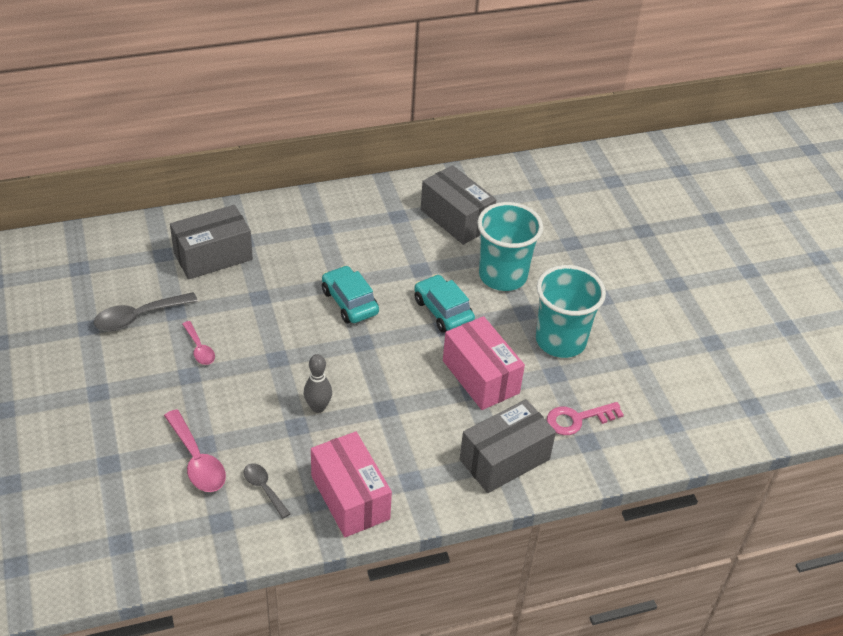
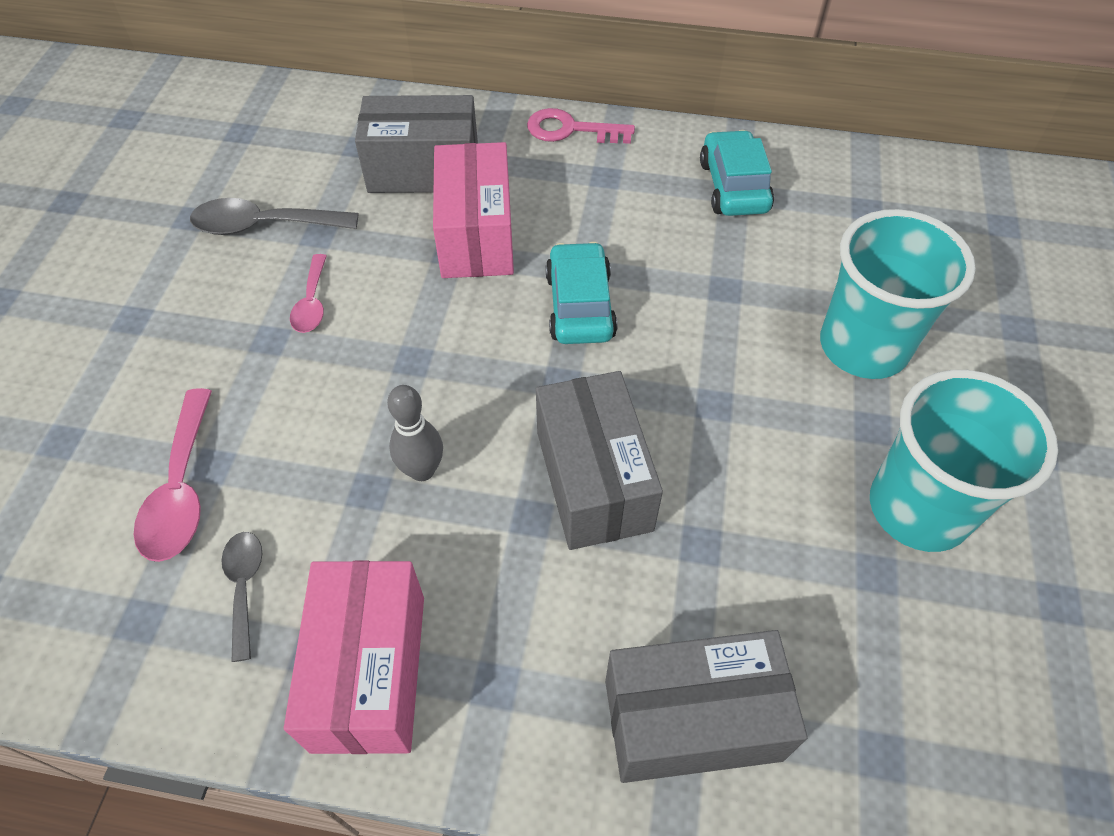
camera: 30 degrees right, 10 degrees up
turquoise car [414,274,475,333] -> turquoise car moved to [700,130,774,216]
grey box [421,165,496,245] -> grey box moved to [536,371,663,550]
pink box [443,316,525,410] -> pink box moved to [433,142,514,278]
pink key [547,402,624,435] -> pink key moved to [527,108,635,144]

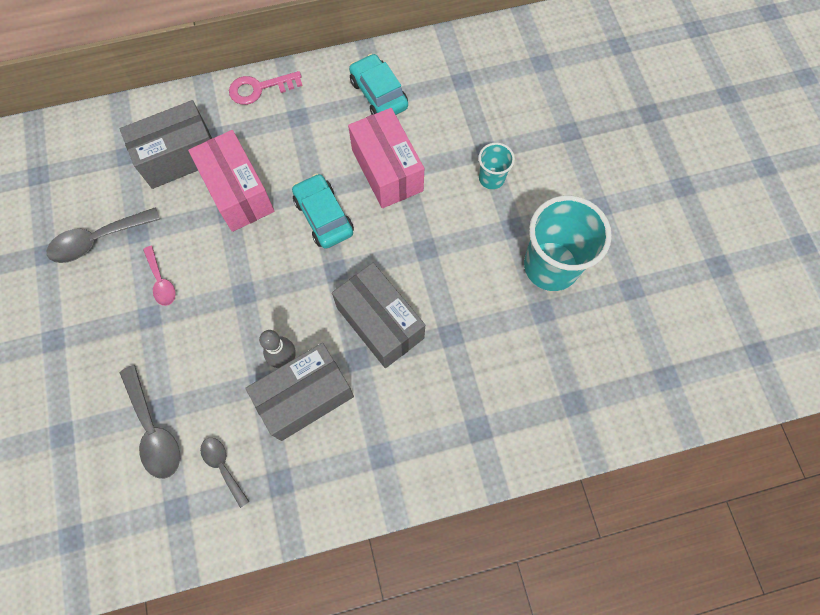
camera: 25 degrees left, 15 degrees up
pink spoon [133,388,212,562] -> grey spoon [120,365,180,479]
pink box [284,560,424,754] -> pink box moved to [348,108,424,208]
grey box [605,630,808,783] -> grey box moved to [245,343,354,441]
turquoise cup [820,209,976,379] -> turquoise cup [479,143,515,189], size x0.50

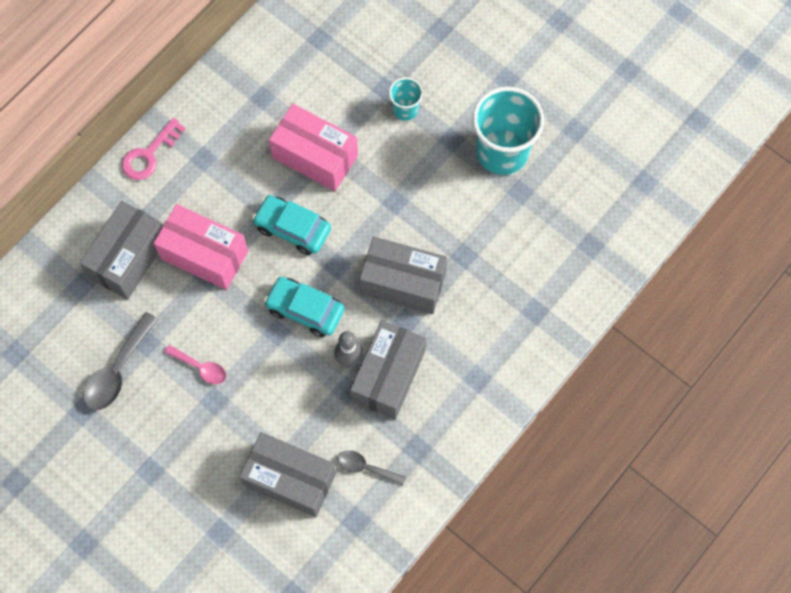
camera: 35 degrees left, 0 degrees up
grey spoon [120,365,180,479] -> grey box [239,432,336,517]
turquoise car [349,53,408,115] -> turquoise car moved to [264,277,345,337]

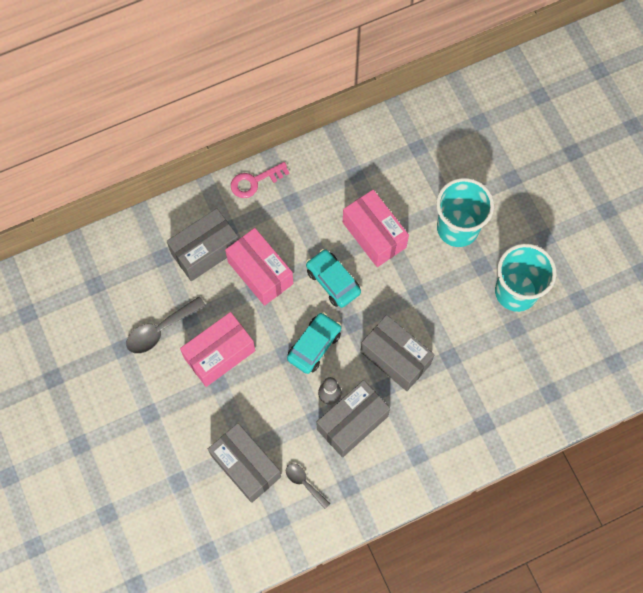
camera: 25 degrees right, 0 degrees up
pink spoon [164,345,226,384] -> pink box [180,312,255,387]
turquoise car [264,277,345,337] -> turquoise car turned 75 degrees clockwise [287,312,341,374]
turquoise cup [389,77,423,121] -> turquoise cup [436,178,494,247], size x2.02

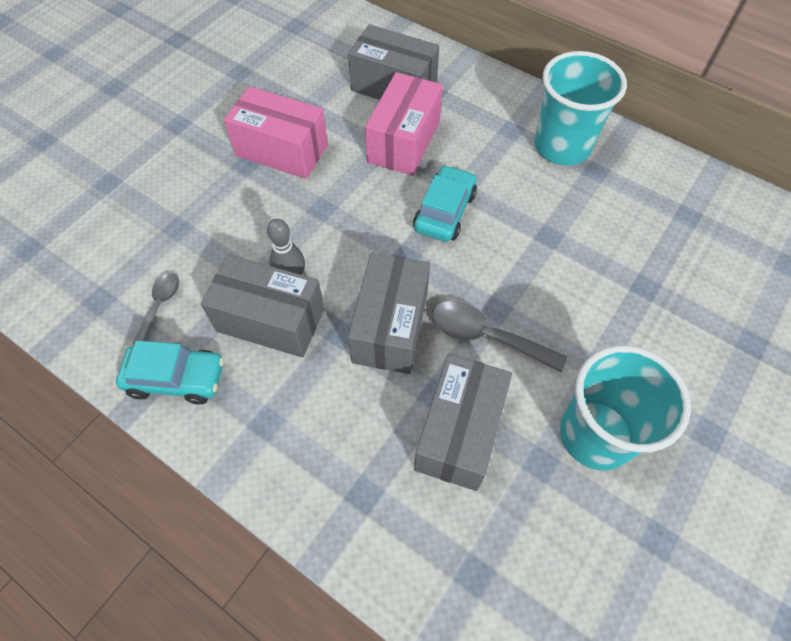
camera: 60 degrees right, 10 degrees down
grey spoon [126,296,206,354] -> grey spoon moved to [432,301,567,372]
grey box [208,423,281,503] -> grey box moved to [414,354,512,491]
pink key [231,162,290,198] -> none
turquoise car [287,312,341,374] -> turquoise car moved to [116,340,224,404]
pink box [343,190,409,267] -> none
turquoise cup [436,178,494,247] -> turquoise cup moved to [534,51,627,165]

